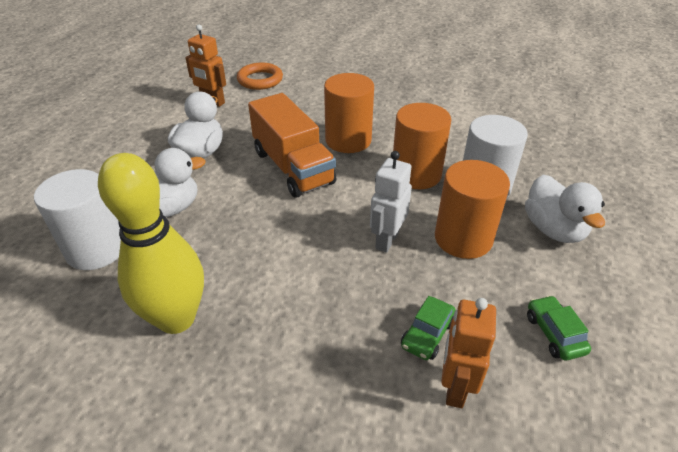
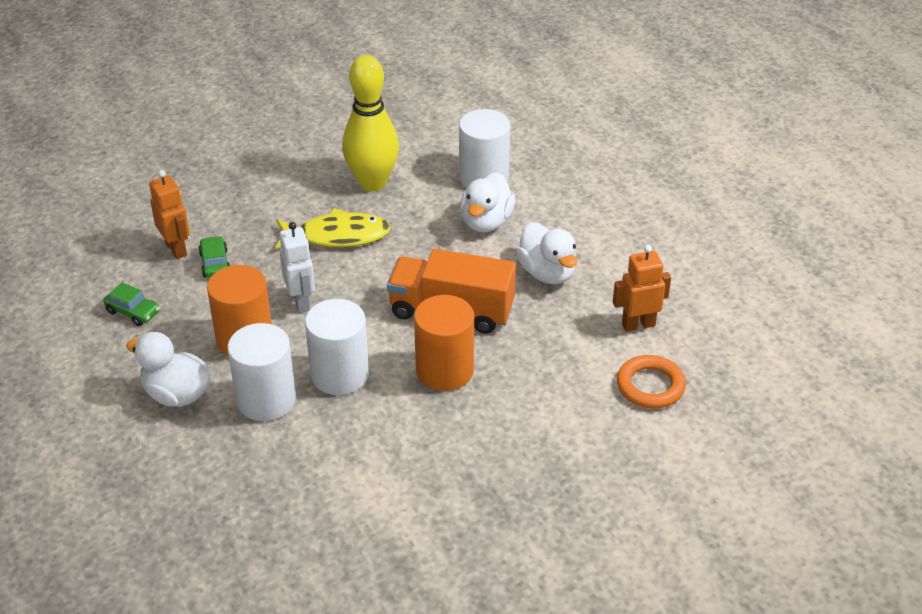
camera: 135 degrees right, 0 degrees up
orange cylinder [393,103,451,189] -> white cylinder [305,299,369,395]
none -> yellow fish [275,208,391,250]

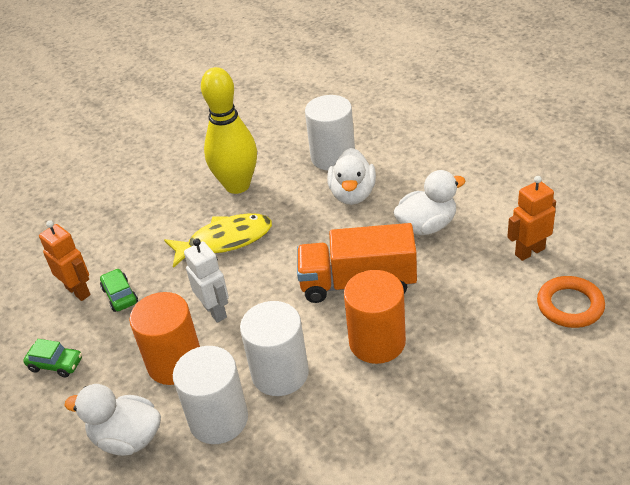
camera: 10 degrees left, 0 degrees up
white duck [516,222,577,284] -> white duck turned 75 degrees counterclockwise [393,170,465,235]

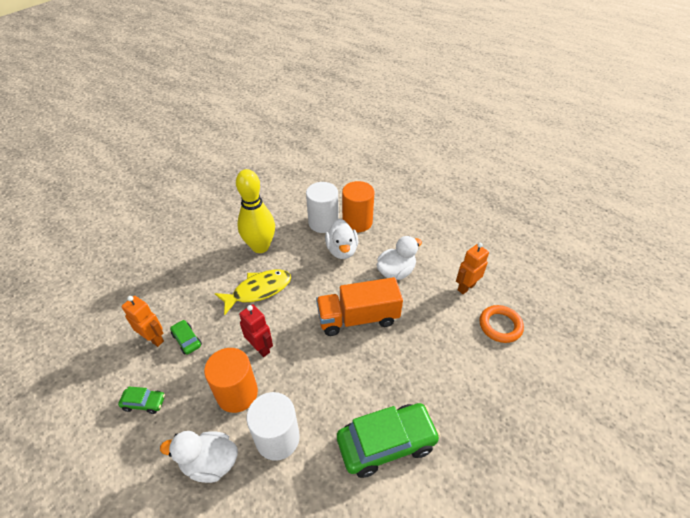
camera: 15 degrees left, 5 degrees up
white robot [184,238,229,323] -> red robot [239,304,273,357]
white cylinder [240,301,309,396] -> none
orange cylinder [344,270,406,364] -> orange cylinder moved to [342,181,374,232]
none -> green car [337,403,441,478]

